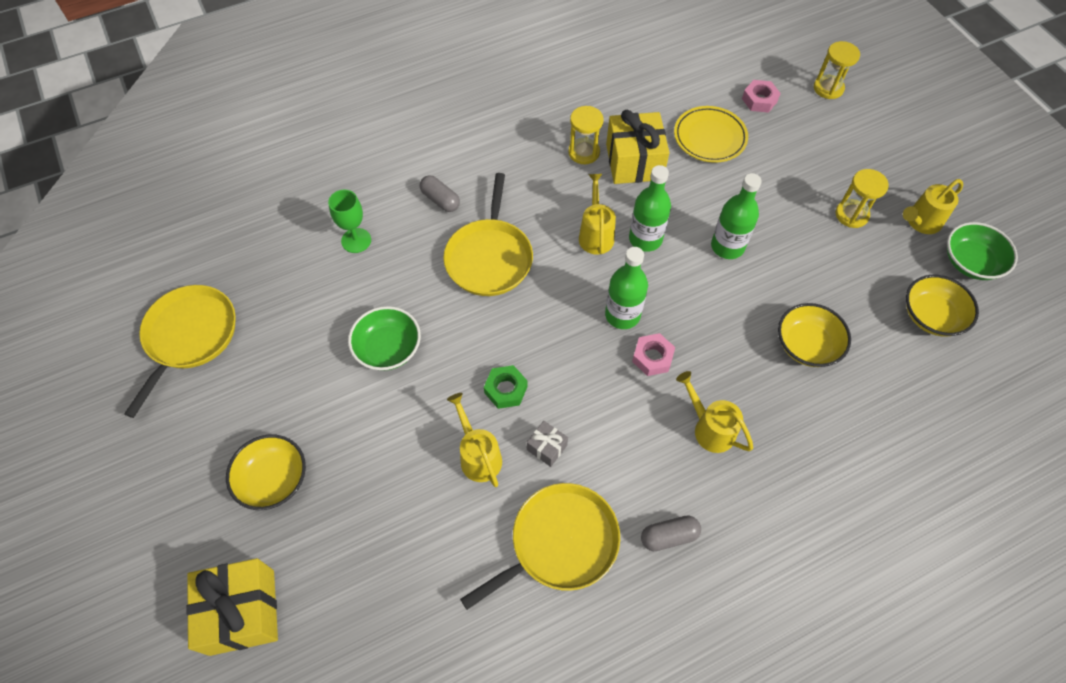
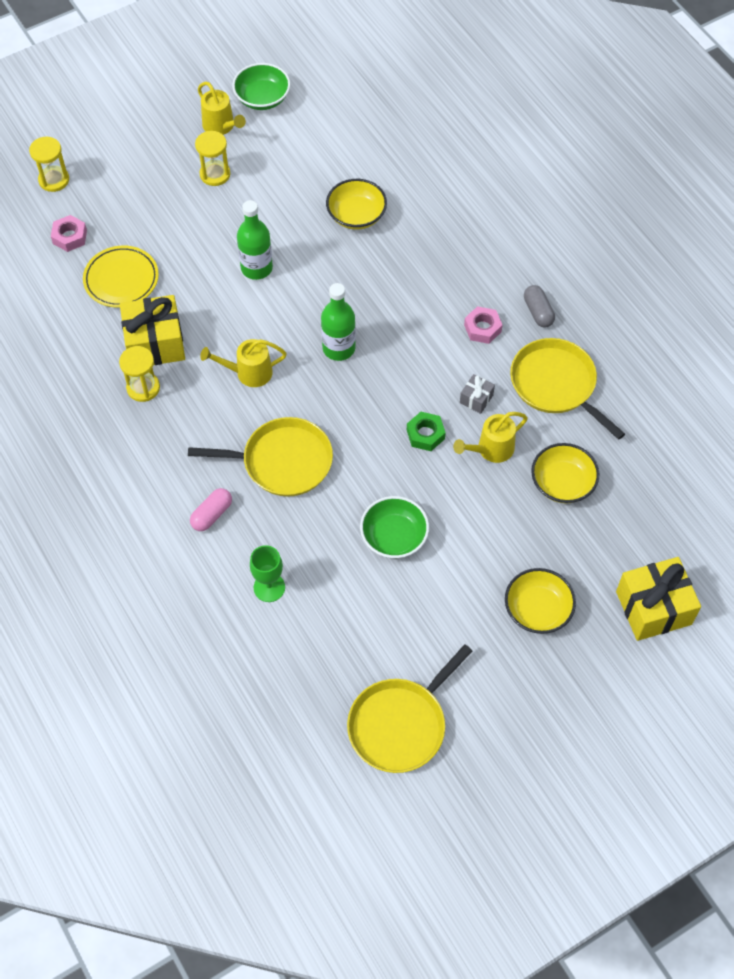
camera: 95 degrees left, 0 degrees up
yellow pan [124,285,236,418] -> yellow pan turned 60 degrees counterclockwise [347,644,472,773]
grey capsule [420,175,460,212] -> pink capsule [190,488,232,531]
green bottle [629,165,671,252] -> none
pink nut [632,333,675,376] -> pink nut moved to [464,306,502,344]
yellow watering can [676,371,753,453] -> none
yellow bowl [906,275,979,336] -> yellow bowl moved to [531,443,599,503]

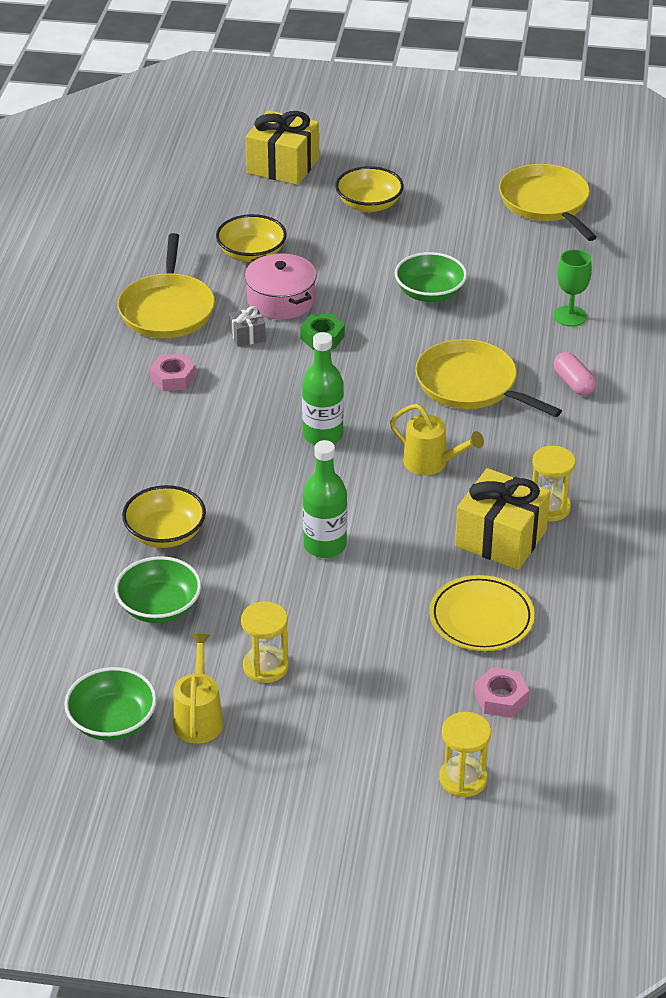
camera: 140 degrees left, 20 degrees down
pink capsule [190,488,232,531] -> pink capsule turned 75 degrees clockwise [554,352,596,396]
yellow pan [347,644,472,773] -> yellow pan turned 105 degrees counterclockwise [499,164,597,241]
yellow watering can [453,412,528,463] -> pink pot [245,253,317,320]
grey capsule [524,285,555,328] -> none
none -> green bowl [115,556,201,623]

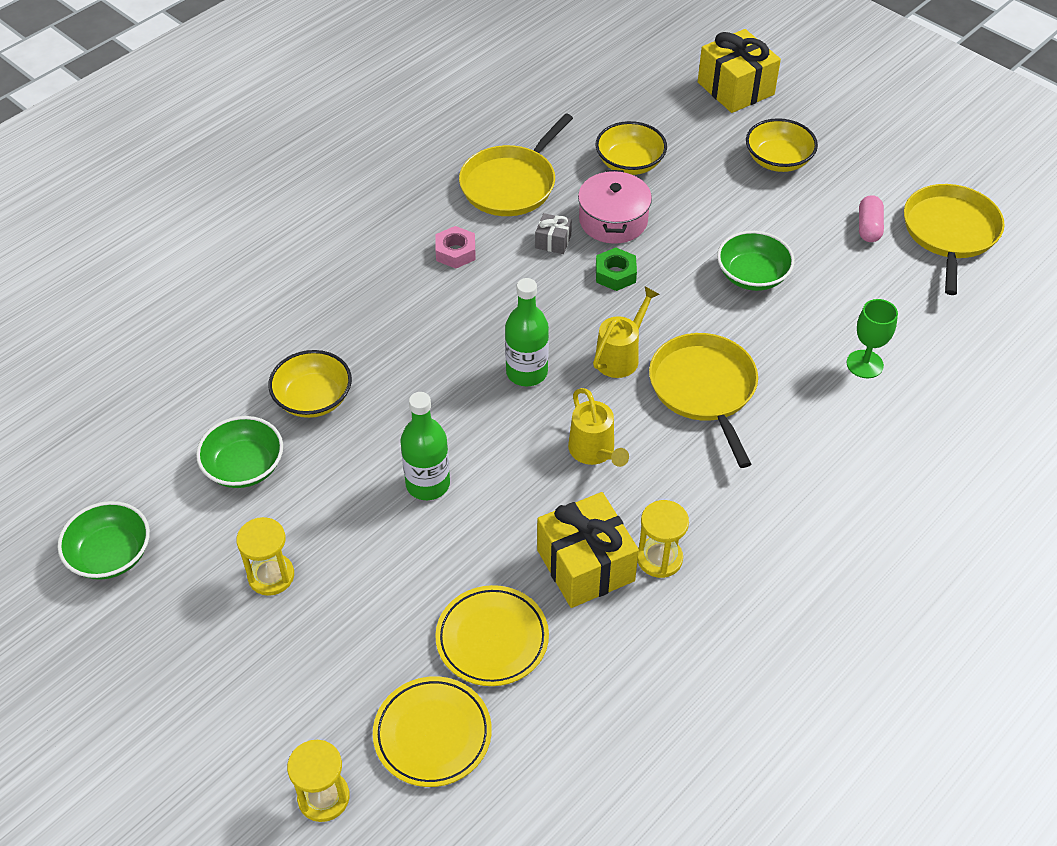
camera: 35 degrees right, 10 degrees up
yellow watering can [173,634,223,744] -> yellow watering can moved to [593,287,660,378]
pink nut [474,667,529,718] -> yellow plate [373,676,492,787]
pink capsule [554,352,596,396] -> pink capsule moved to [859,195,884,242]

